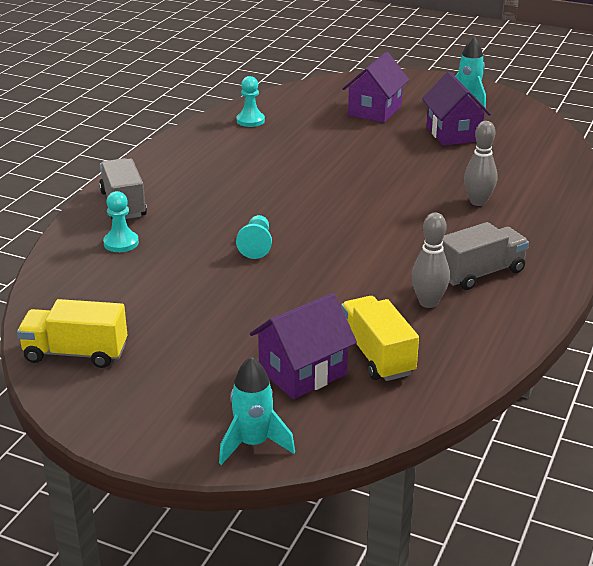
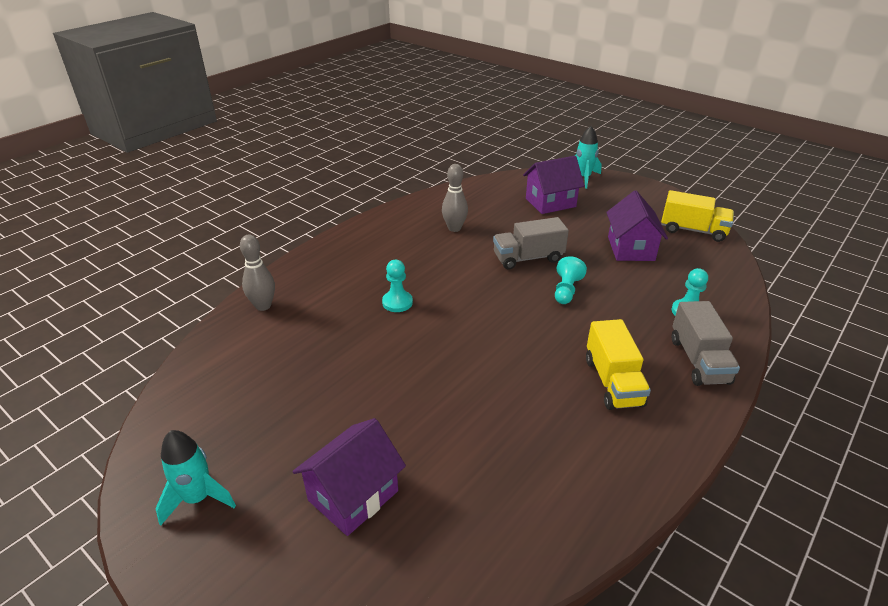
camera: 165 degrees left, 5 degrees up
turquoise pawn [237,76,265,127] -> turquoise pawn moved to [382,260,413,312]
yellow truck [341,296,419,381] -> yellow truck moved to [586,319,651,410]
purple house [422,71,491,146] -> purple house moved to [606,191,668,261]
grey truck [442,222,529,290] -> grey truck moved to [493,217,569,270]
grey bowling pin [464,121,497,206] -> grey bowling pin moved to [240,235,275,311]

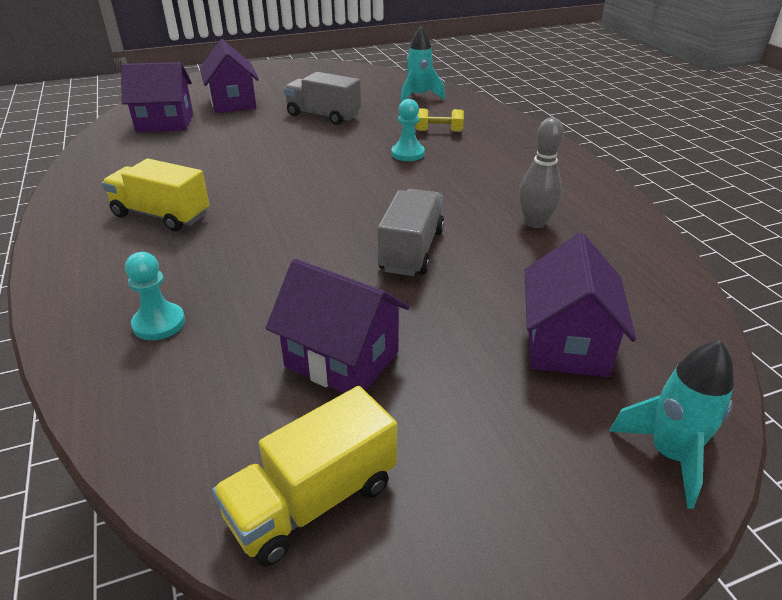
camera: 120 degrees right, 0 degrees up
turquoise rocket [155,430,236,526] -> turquoise rocket moved to [400,26,445,104]
grey bowling pin [240,235,275,311] -> none
turquoise pawn [555,256,587,304] -> none
grey truck [672,301,740,386] -> grey truck moved to [284,72,361,125]
none -> purple house [121,62,193,132]
none -> yellow dumbbell [416,109,464,132]

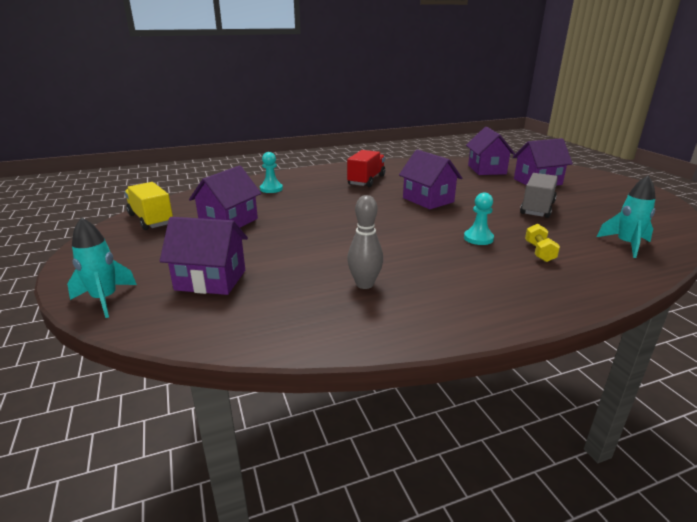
camera: 90 degrees right, 10 degrees down
yellow truck [102,159,209,231] -> red truck [347,150,385,187]
grey truck [378,189,444,276] -> none
none -> purple house [399,150,462,209]

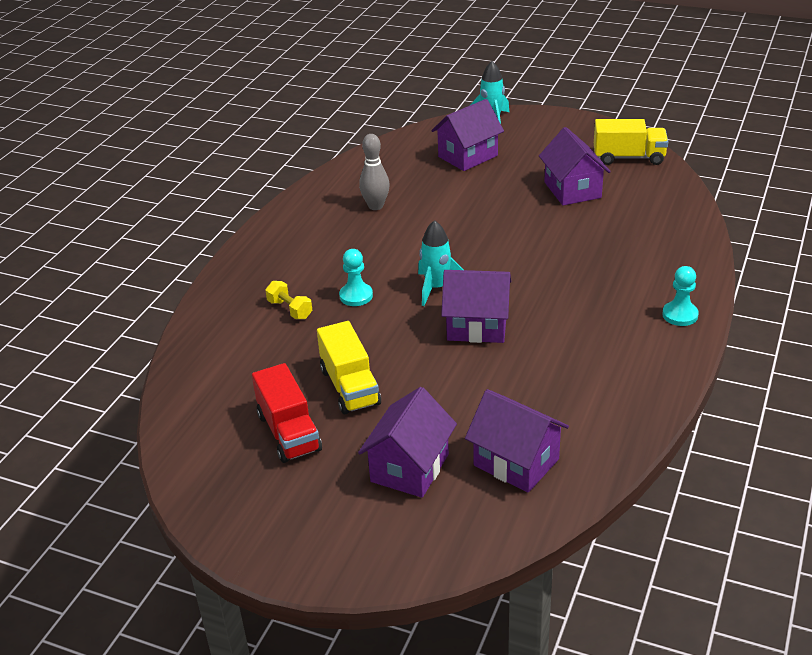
camera: 135 degrees right, 10 degrees up
turquoise pawn [260,152,283,193] -> turquoise pawn moved to [662,266,699,326]
red truck [347,150,385,187] -> red truck moved to [252,363,322,463]
grey truck [520,173,558,218] -> yellow truck [317,321,381,414]
turquoise rocket [597,175,656,258] -> turquoise rocket moved to [418,220,464,306]

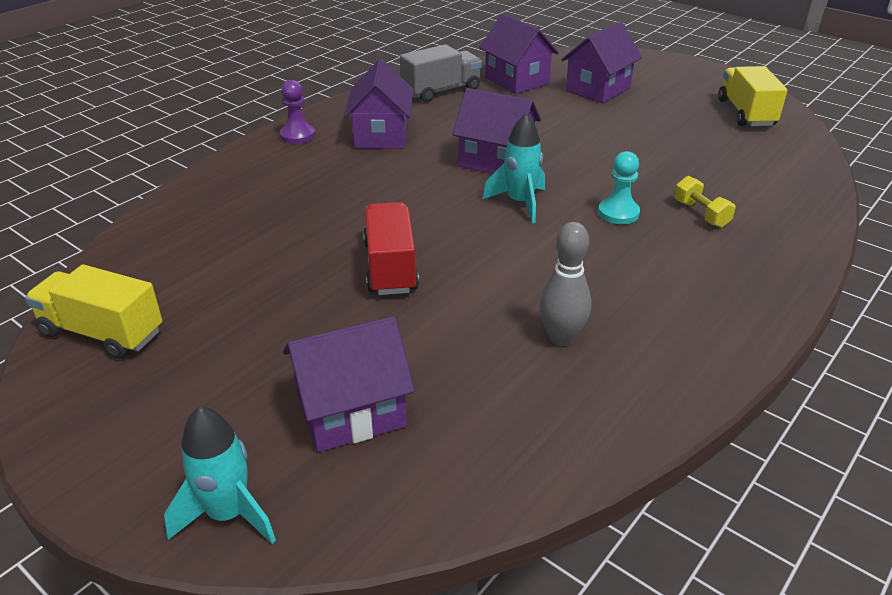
camera: 165 degrees left, 0 degrees up
red truck [252,363,322,463] -> red truck moved to [363,202,419,295]
yellow truck [317,321,381,414] -> yellow truck moved to [718,66,787,126]
purple house [539,127,611,206] -> purple house moved to [344,59,414,149]
turquoise pawn [662,266,699,326] -> purple pawn [280,80,315,144]
none -> grey truck [400,44,482,102]

